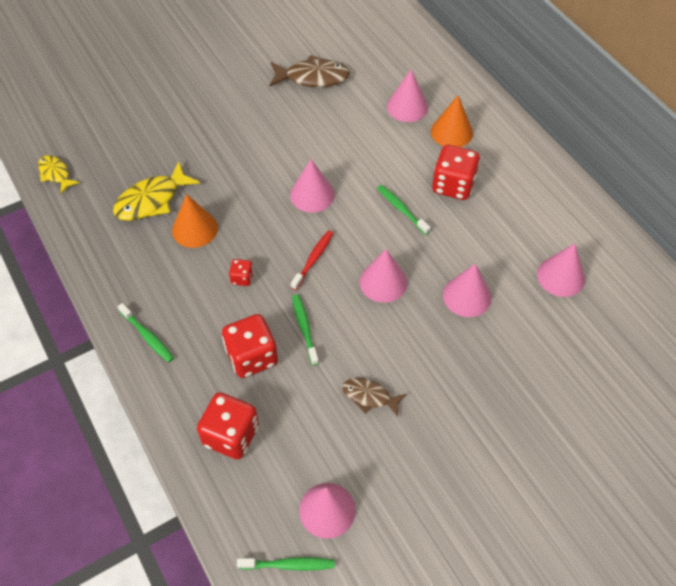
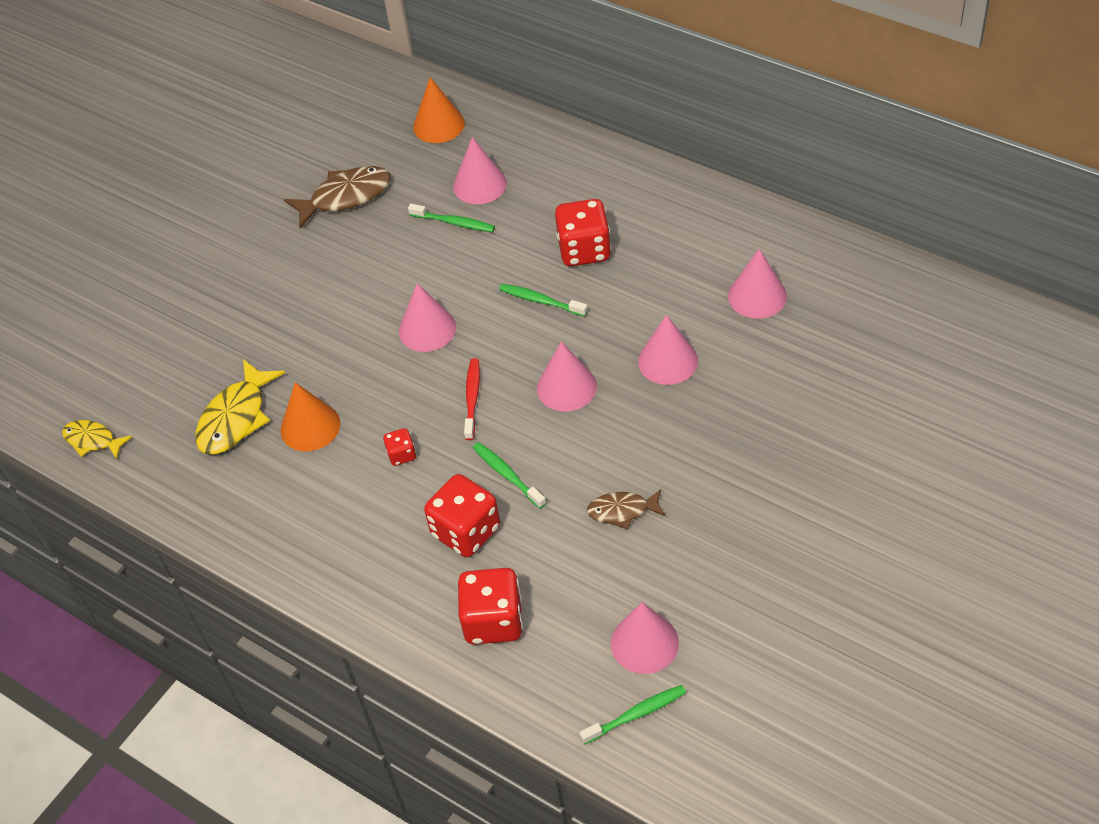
camera: 20 degrees left, 5 degrees down
green toothbrush [118,303,174,362] -> green toothbrush moved to [408,204,495,232]
orange cone [431,95,473,147] -> orange cone moved to [413,77,465,143]

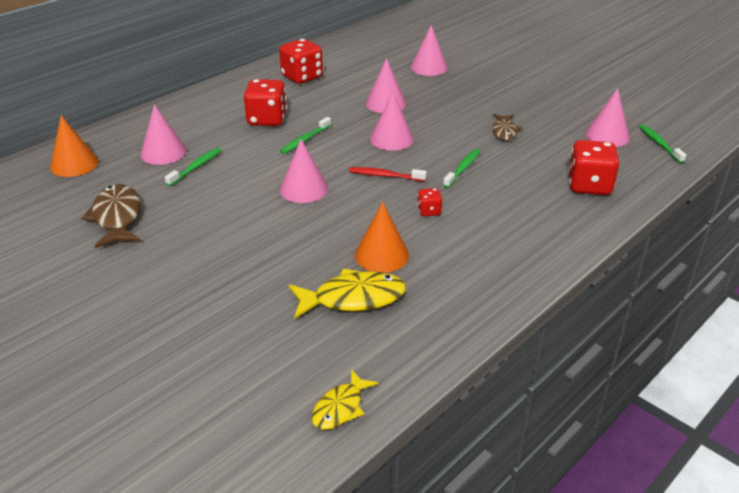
camera: 85 degrees left, 15 degrees down
yellow fish [195,359,285,454] -> yellow fish turned 45 degrees counterclockwise [289,269,406,319]
red dice [424,474,500,557] -> red dice moved to [279,39,323,84]
green toothbrush [473,442,546,509] -> green toothbrush turned 150 degrees clockwise [443,149,480,188]
pink cone [728,249,787,319] -> pink cone moved to [410,25,448,76]

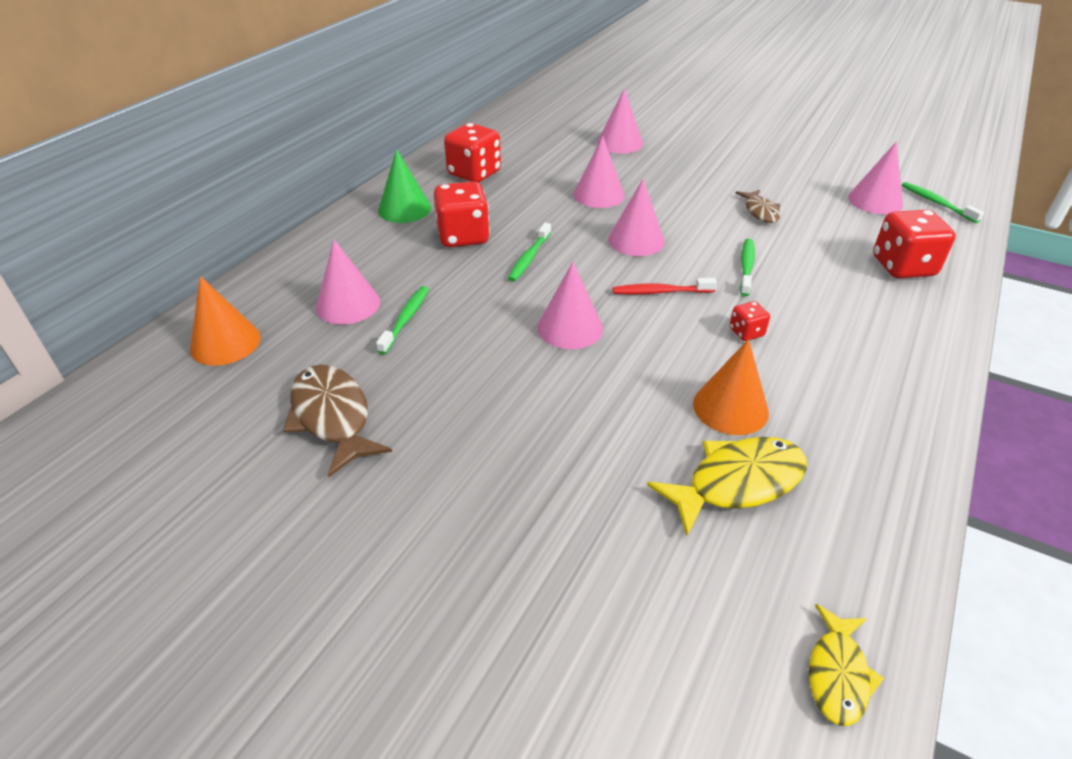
camera: 15 degrees left, 5 degrees up
none -> green cone [378,149,431,223]

